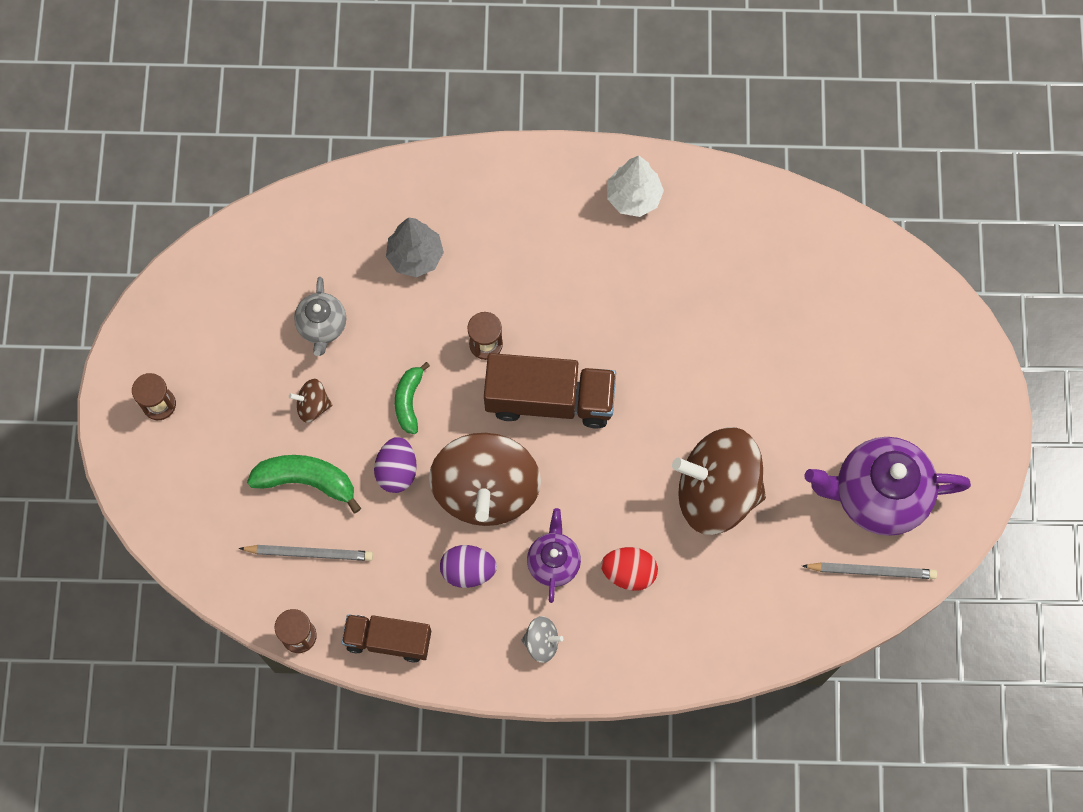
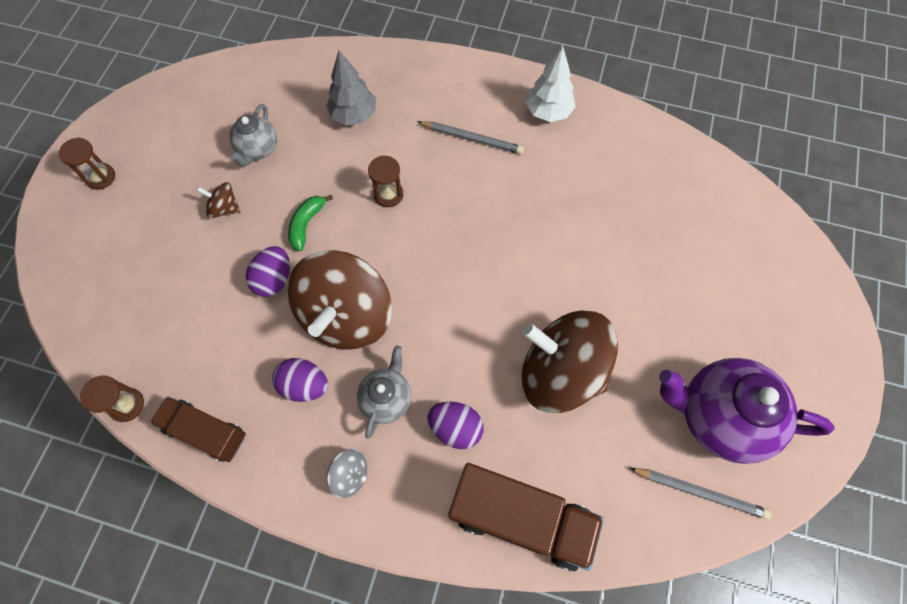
camera: 15 degrees right, 5 degrees down
grey pencil [239,545,373,561] -> grey pencil moved to [417,121,524,154]
green banana [247,455,361,513] -> none
brown truck [484,353,616,429] -> brown truck moved to [448,463,604,571]
purple teapot [527,508,581,603] -> grey teapot [357,345,411,438]
red egg [601,547,658,591] -> purple egg [427,402,484,449]

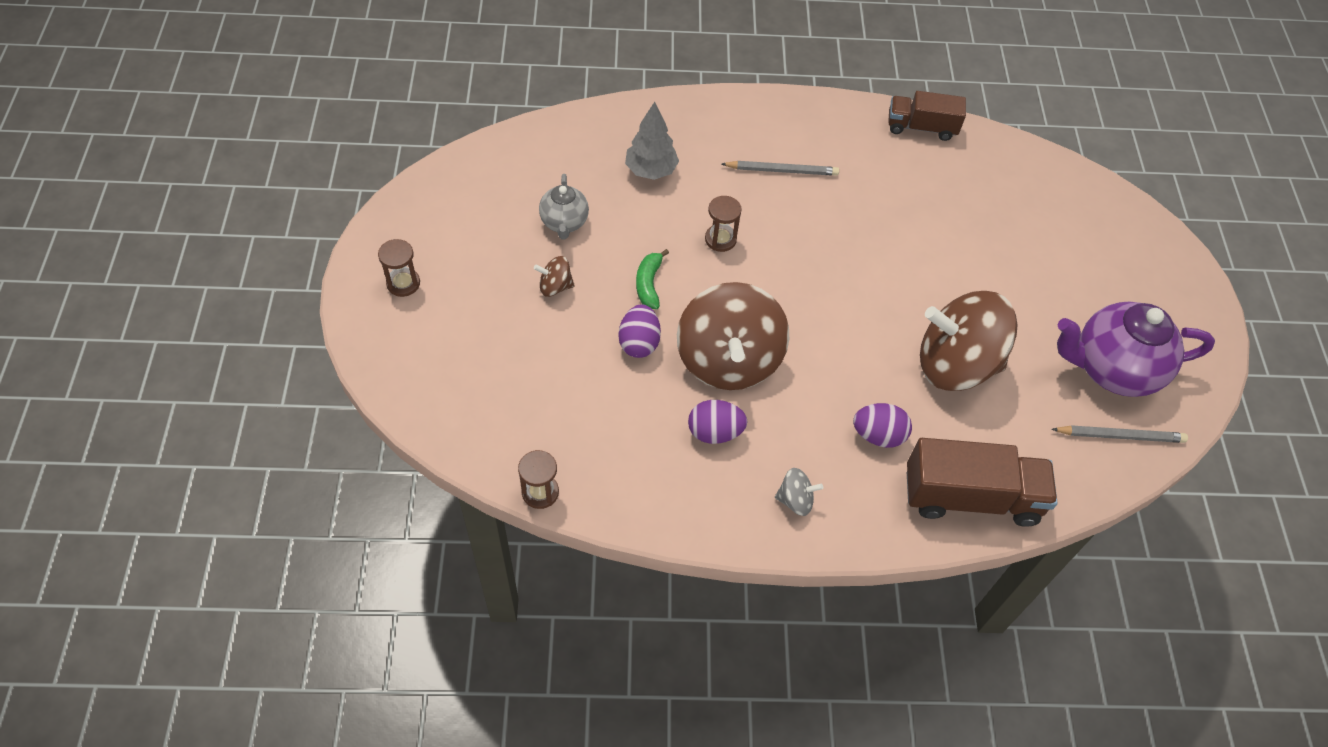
camera: 20 degrees left, 10 degrees down
brown truck [150,396,246,462] -> brown truck moved to [888,91,966,141]
grey teapot [357,345,411,438] -> none
white tree [525,46,576,122] -> none

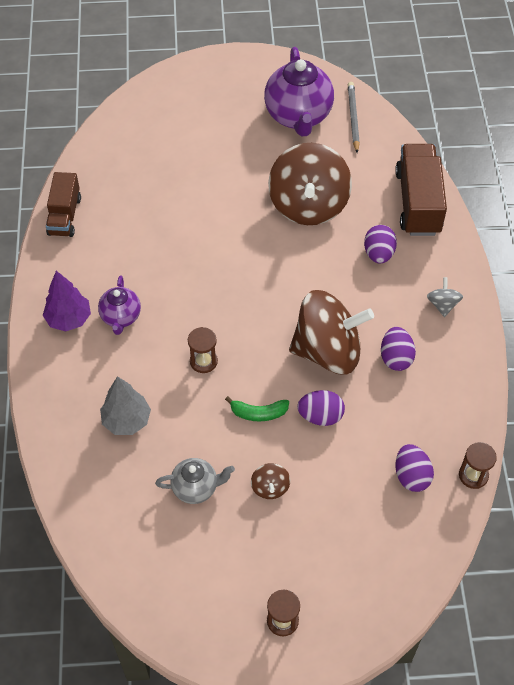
camera: 90 degrees left, 0 degrees up
grey pencil [721,161,839,176] -> purple teapot [98,276,141,335]
none -> purple tree [43,271,91,332]
none -> purple egg [395,444,434,492]

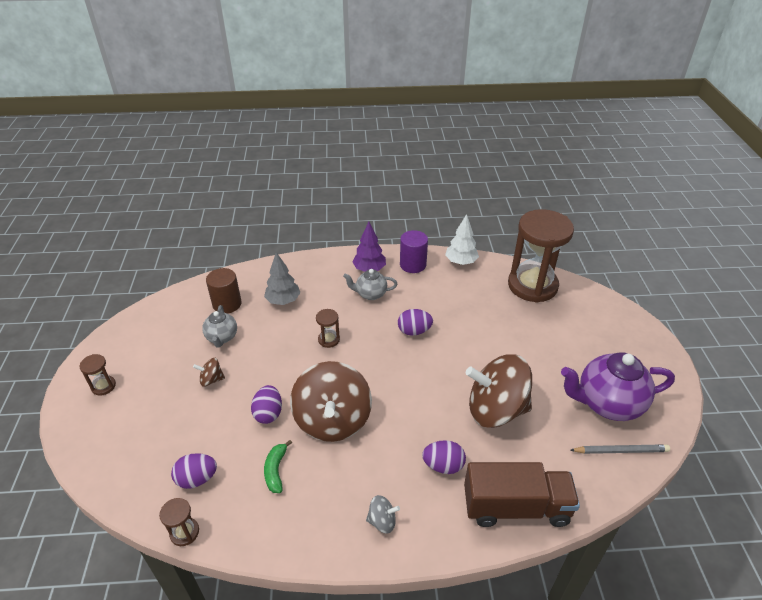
camera: 90 degrees right, 15 degrees down
brown truck [46,172,81,237] -> white tree [445,214,479,265]
purple teapot [98,276,141,335] -> grey teapot [343,269,397,300]
green banana [225,396,289,421] -> green banana moved to [264,440,292,493]
purple egg [381,327,416,371] -> purple egg moved to [398,309,433,336]
none -> brown cylinder [206,268,242,314]
none -> purple cylinder [400,230,428,273]
none -> brown hourglass [508,209,574,303]

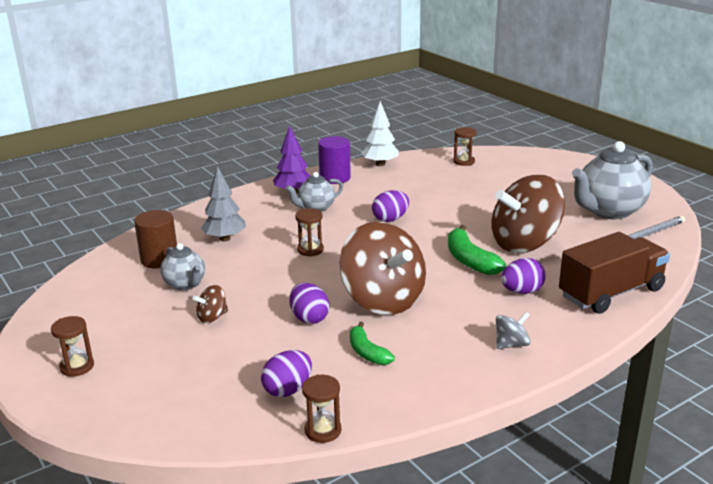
camera: 30 degrees left, 15 degrees down
brown hourglass [508,209,574,303] -> brown hourglass [454,127,477,166], size x0.40
purple teapot [561,352,675,421] -> grey teapot [572,141,653,219]
none -> green banana [448,225,506,275]

